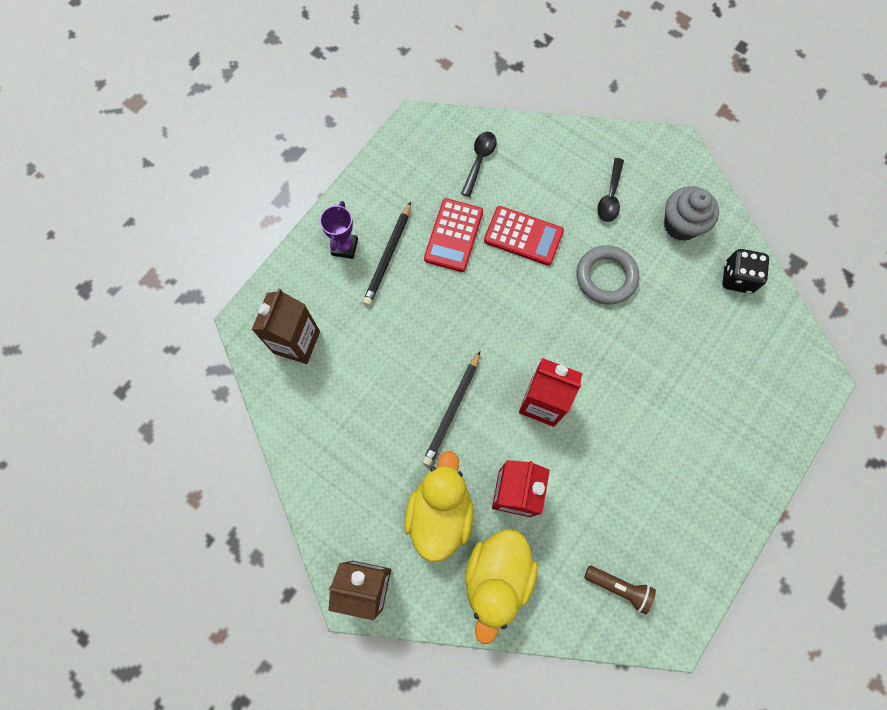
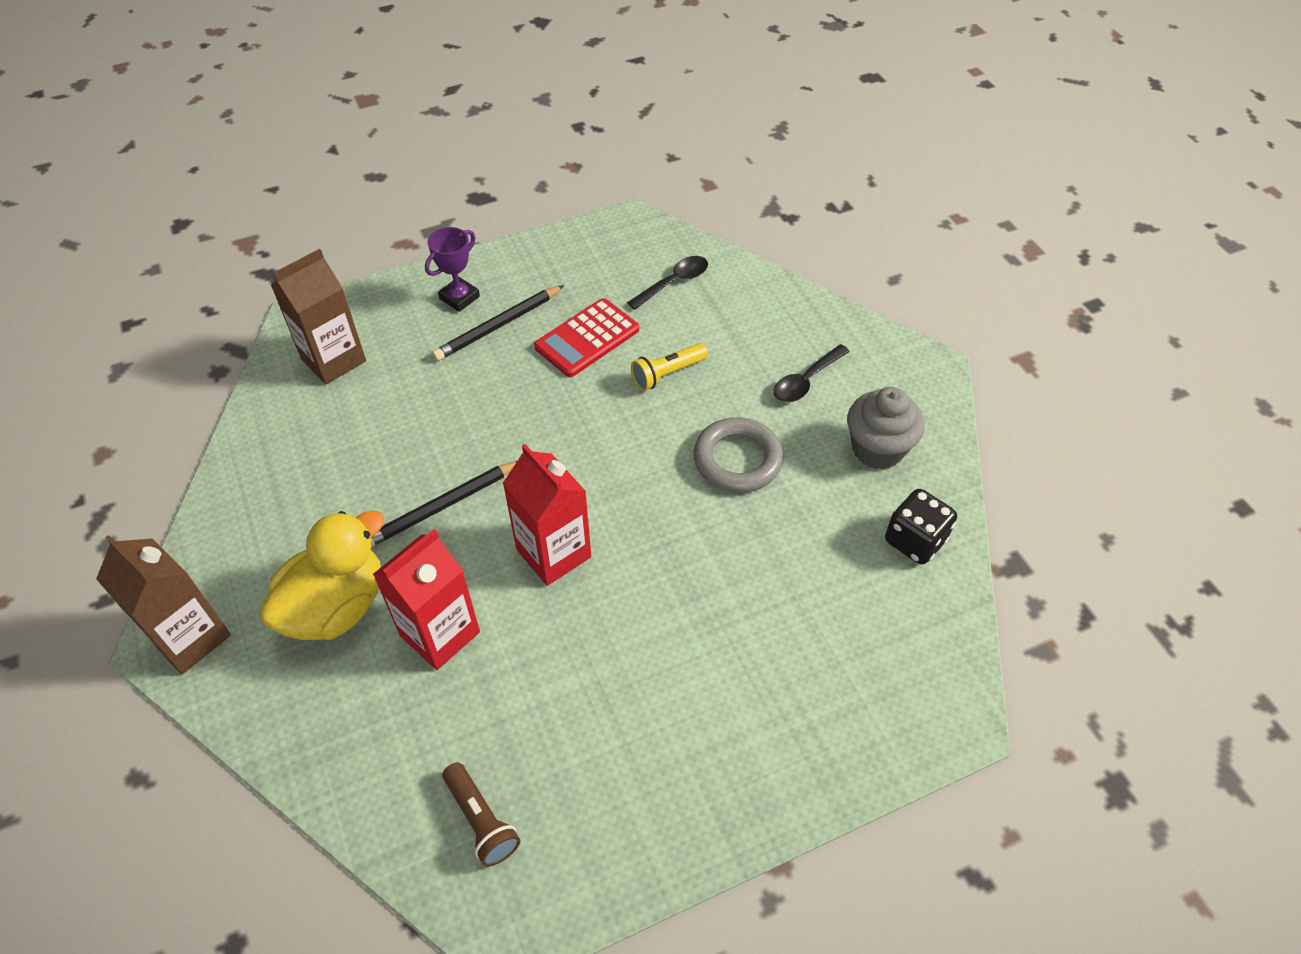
camera: 30 degrees right, 20 degrees down
yellow duck [465,529,538,644] -> none
red calculator [484,206,564,266] -> yellow flashlight [631,343,708,391]

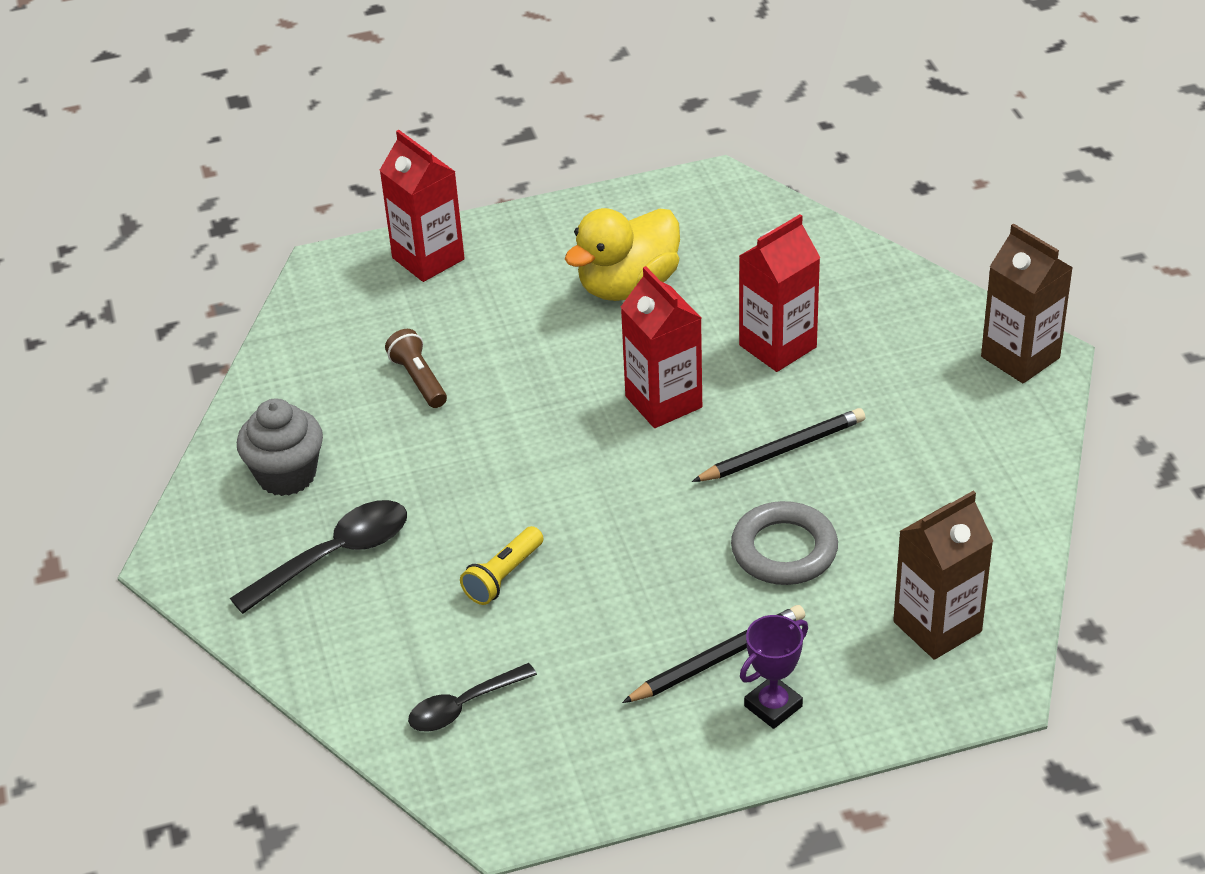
camera: 170 degrees left, 10 degrees down
yellow duck [260,510,384,640] -> yellow duck moved to [565,208,680,301]
brown flashlight [443,762,520,867] -> brown flashlight moved to [385,329,447,408]
red calculator [534,298,639,377] -> none
yellow flashlight [631,343,708,391] -> yellow flashlight turned 150 degrees clockwise [460,526,543,605]
grey ring [693,417,784,493] -> grey ring moved to [731,501,838,585]
black spoon [773,344,850,402] -> black spoon [230,500,407,614], size x1.51
black dice [885,489,957,564] -> none
none -> red carton [379,130,465,282]

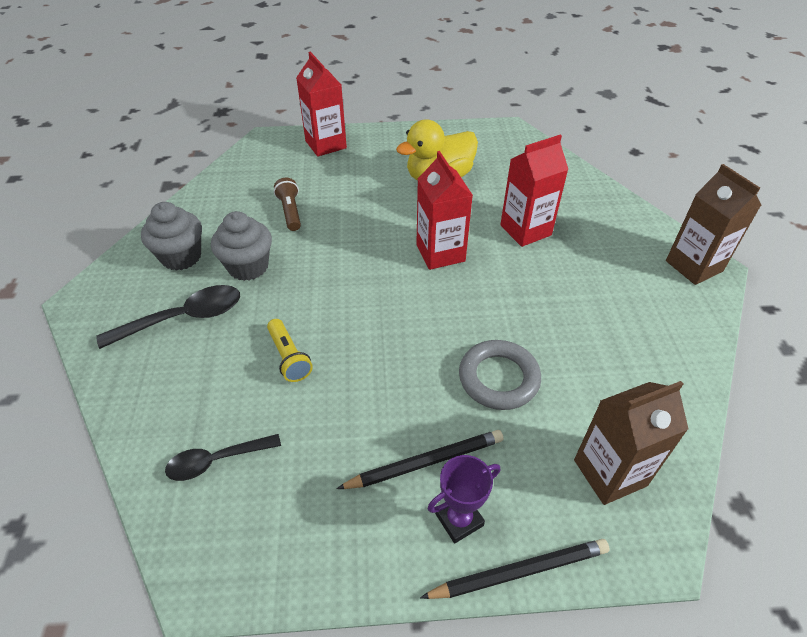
camera: 10 degrees right, 5 degrees up
yellow flashlight [460,526,543,605] -> yellow flashlight turned 75 degrees counterclockwise [267,319,313,382]
black pencil [692,408,866,482] -> black pencil moved to [420,539,610,599]
none -> grey cupcake [211,211,272,281]

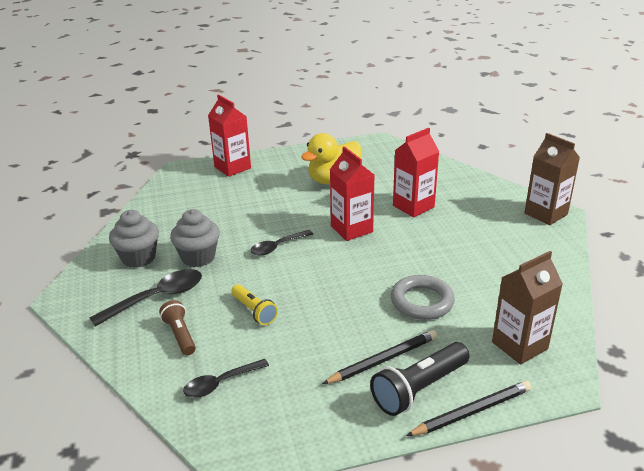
camera: 10 degrees left, 15 degrees down
brown flashlight [274,178,301,231] -> brown flashlight moved to [159,300,196,355]
purple trophy [428,455,500,543] -> black flashlight [370,342,470,416]
none -> black spoon [250,230,313,255]

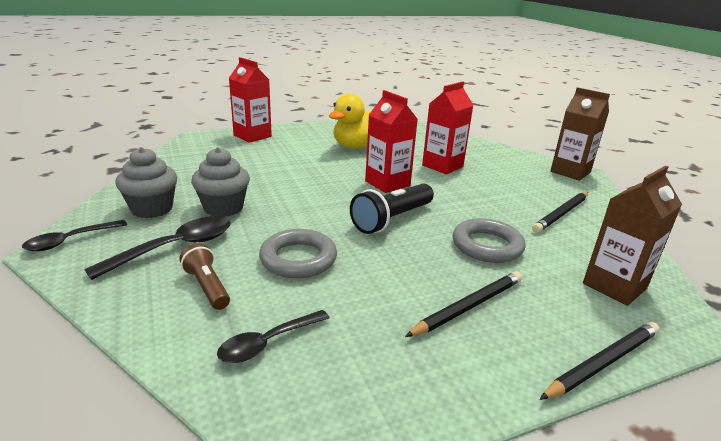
camera: 10 degrees left, 5 degrees down
yellow flashlight [231,285,278,325] -> grey ring [259,229,337,279]
black spoon [250,230,313,255] -> black spoon moved to [22,220,127,251]
black flashlight [370,342,470,416] -> black flashlight moved to [350,184,434,234]
none -> black pencil [532,192,588,233]

